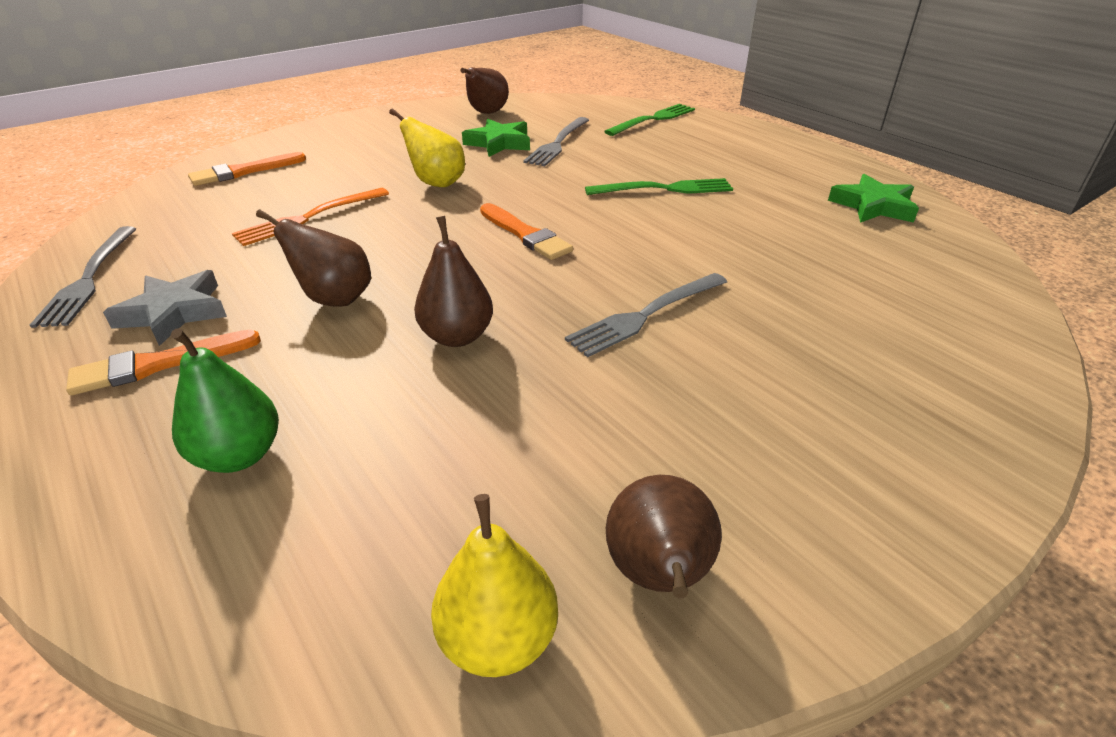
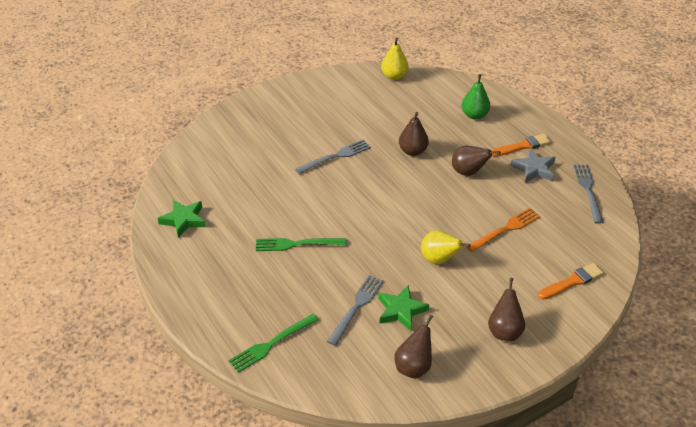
camera: 175 degrees left, 5 degrees up
orange brush [480,203,573,260] -> none
brown pear [606,475,722,598] -> brown pear moved to [488,278,525,341]

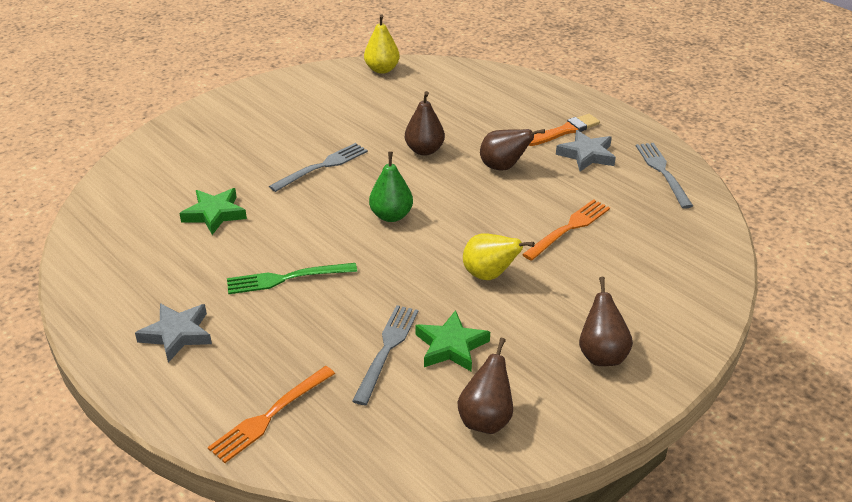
camera: 10 degrees left, 5 degrees down
green star [158,200,206,238] -> green star moved to [179,188,247,235]
green fork [228,314,318,373] -> orange fork [208,366,335,463]
green pear [462,74,490,119] -> green pear moved to [369,152,413,222]
orange brush [538,263,604,300] -> none
none -> grey star [135,303,212,363]

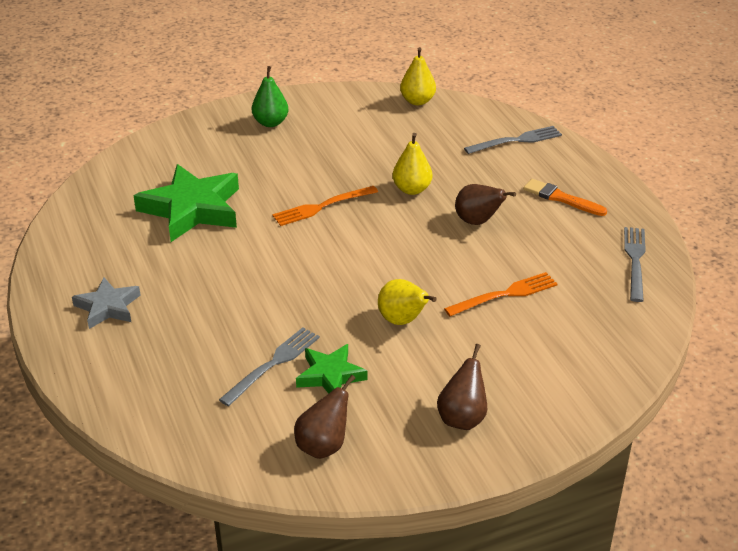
camera: 20 degrees right, 0 degrees up
green star [179,188,247,235] -> green star [134,164,239,242], size x1.78
orange fork [208,366,335,463] -> orange fork moved to [272,186,378,226]
green fork [227,263,357,294] -> none
grey fork [269,143,368,192] -> grey fork moved to [464,126,562,154]
green pear [369,152,413,222] -> green pear moved to [252,66,289,127]
brown pear [405,91,445,156] -> yellow pear [393,133,432,195]
orange brush [528,114,600,146] -> orange brush turned 135 degrees counterclockwise [523,179,607,216]
grey star [556,130,616,171] -> none

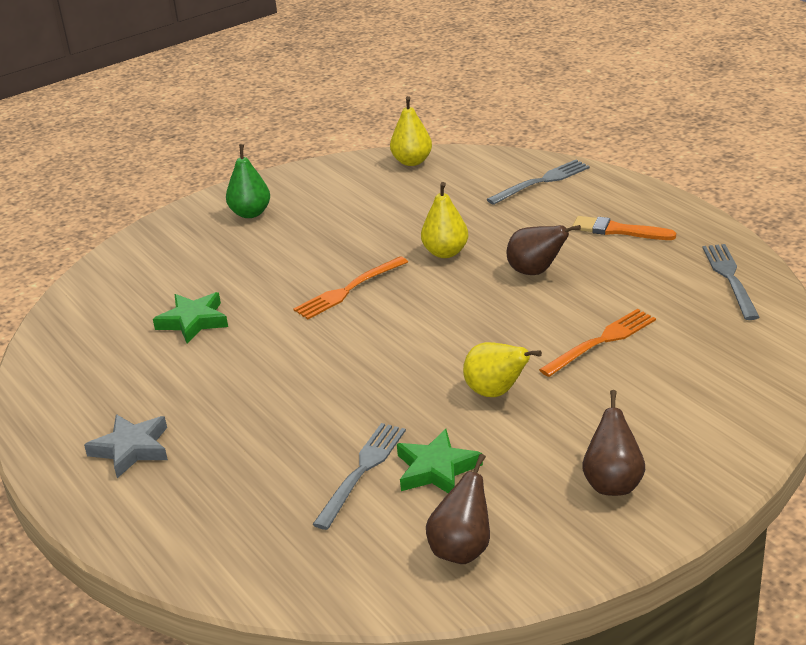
camera: 10 degrees left, 5 degrees down
green star [134,164,239,242] -> green star [153,292,228,344], size x0.56

